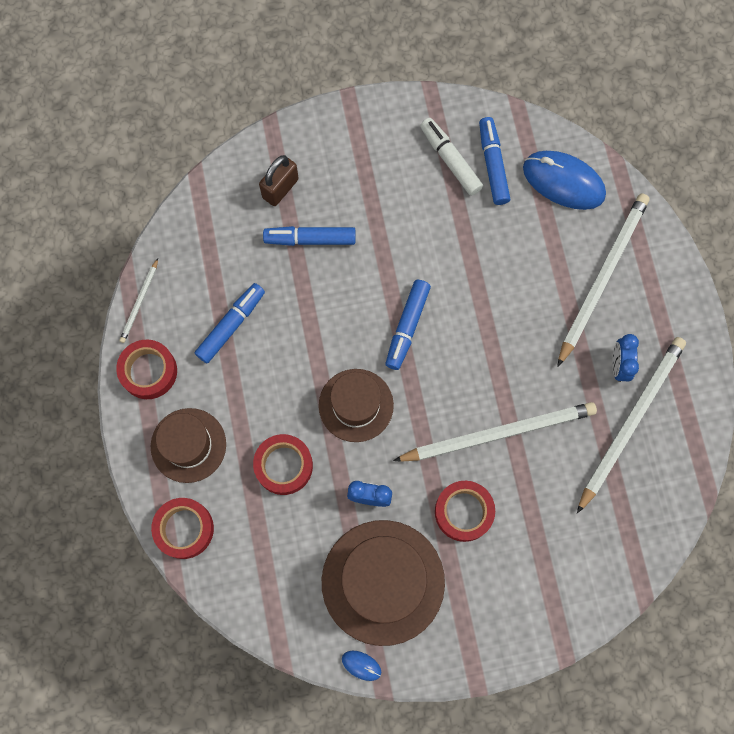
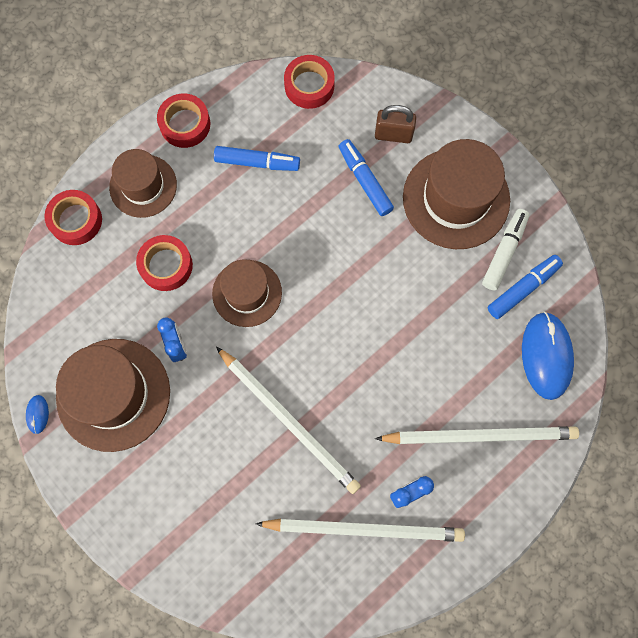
camera: 60 degrees right, 0 degrees up
white pencil [119,258,158,343] -> none
blue marker [385,280,431,370] -> none
red tape [435,481,495,542] -> red tape moved to [284,55,335,109]
none -> brown hat [403,139,510,249]

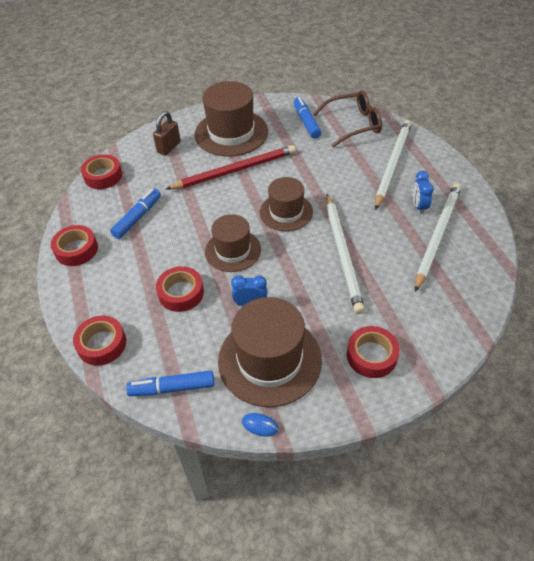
camera: 65 degrees left, 25 degrees down
brown hat [109,149,177,218] -> brown hat moved to [260,177,313,231]
white pencil [216,347,361,494] -> white pencil turned 105 degrees clockwise [326,194,365,314]
blue marker [338,139,394,216] -> blue marker moved to [126,371,214,396]
white marker [482,209,530,290] -> none
blue mouse [522,311,574,400] -> brown glasses [313,90,382,147]
none -> red pencil [166,145,296,189]
none -> red tape [347,326,400,378]

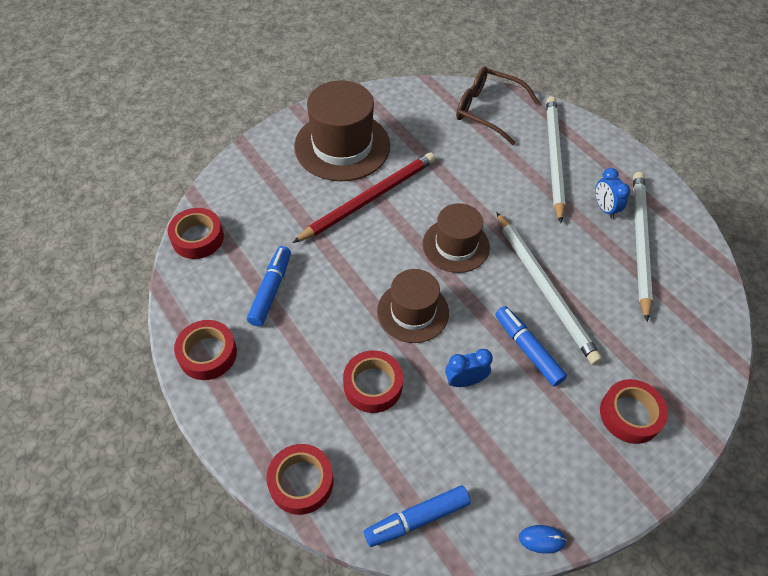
camera: 20 degrees left, 5 degrees up
brown padlock [153,111,181,156] -> none
brown hat [218,297,322,407] -> none
blue marker [294,97,321,139] -> blue marker moved to [495,306,567,387]
brown glasses [313,90,382,147] -> brown glasses turned 120 degrees counterclockwise [456,66,539,145]

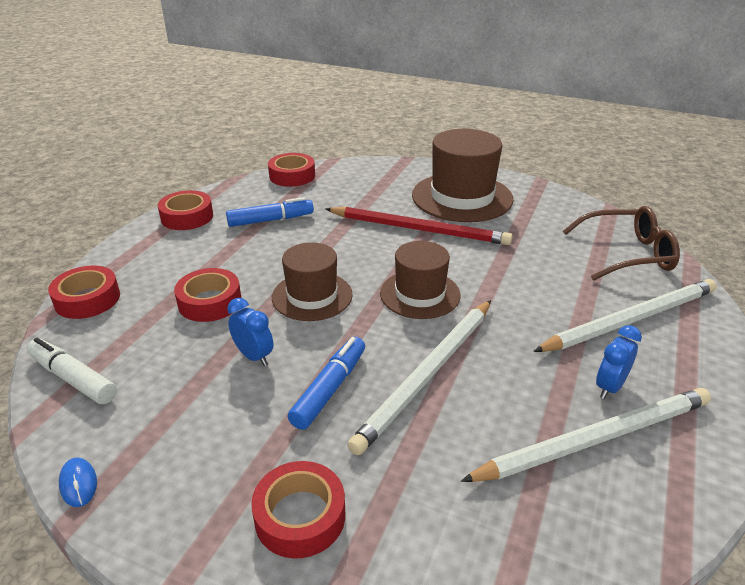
camera: 60 degrees right, 20 degrees down
blue marker [364,485,471,547] -> white marker [27,338,117,404]
brown glasses [456,66,539,145] -> brown glasses turned 90 degrees clockwise [563,206,680,281]

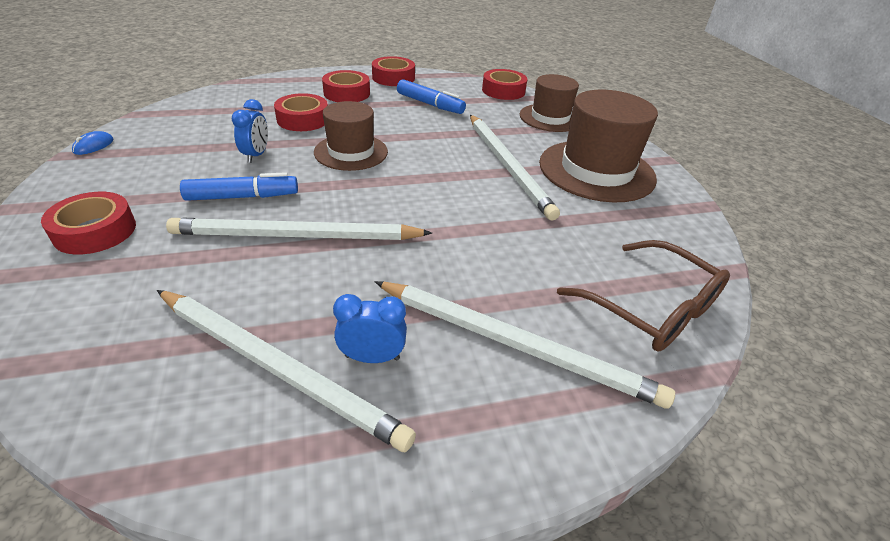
camera: 50 degrees right, 5 degrees up
white marker [27,338,117,404] -> none
red tape [48,266,120,319] -> red tape moved to [322,70,370,102]
red pencil [326,207,512,245] -> white pencil [470,115,560,221]
brown hat [380,241,460,319] -> brown hat moved to [520,74,579,132]

